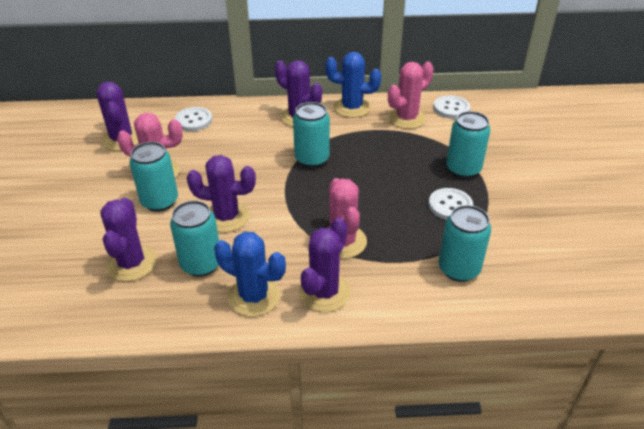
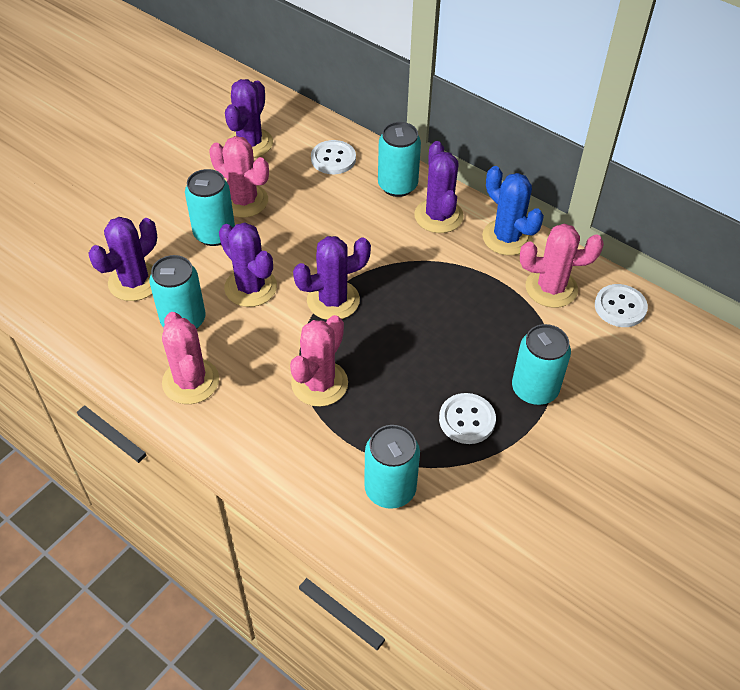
camera: 40 degrees right, 10 degrees up
blue cactus [214,232,286,317] -> pink cactus [162,312,219,404]
turquoise can [293,102,330,168] -> turquoise can moved to [378,122,421,197]
purple cactus [299,218,351,312] -> purple cactus moved to [293,236,371,320]

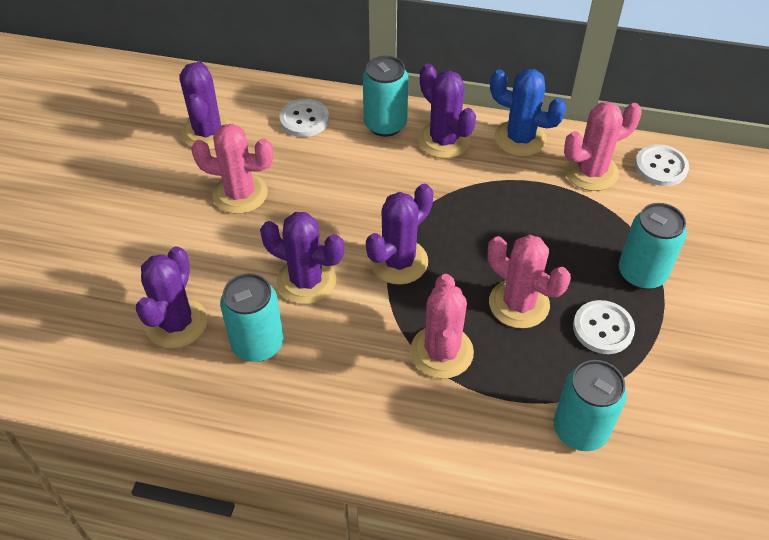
camera: 25 degrees left, 0 degrees up
pink cactus [162,312,219,404] -> pink cactus moved to [488,235,571,329]
turquoise can [185,169,235,246] -> none

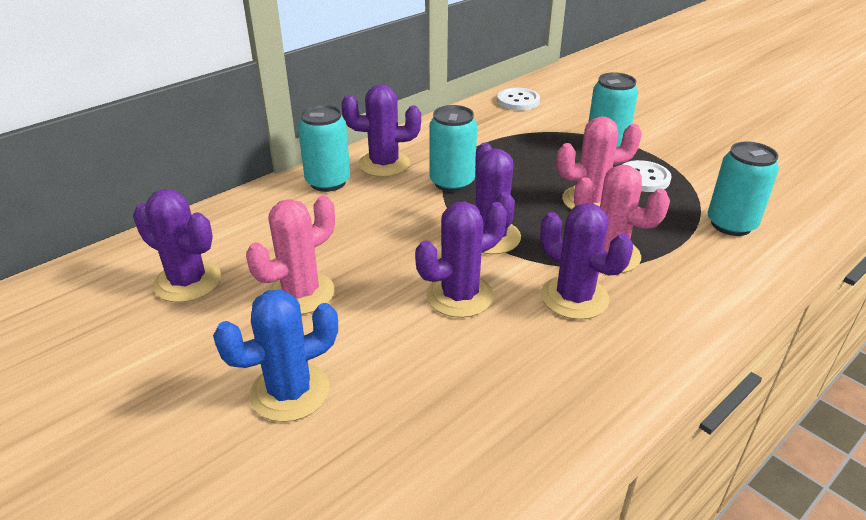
camera: 55 degrees left, 15 degrees down
purple cactus [136,246,207,349] -> purple cactus moved to [540,203,633,320]
turquoise can [220,273,284,362] -> turquoise can moved to [429,105,477,192]
white button [279,99,329,137] -> none
blue cactus [490,69,566,157] -> blue cactus moved to [213,289,338,422]
pink cactus [564,102,642,191] -> none

